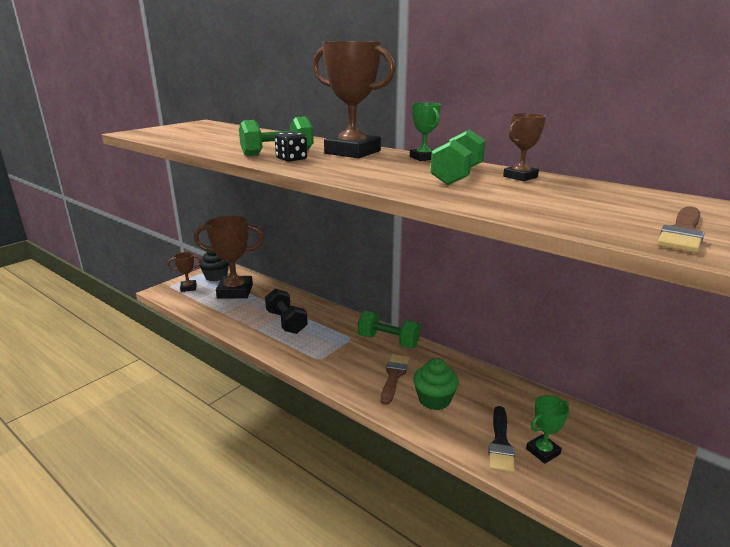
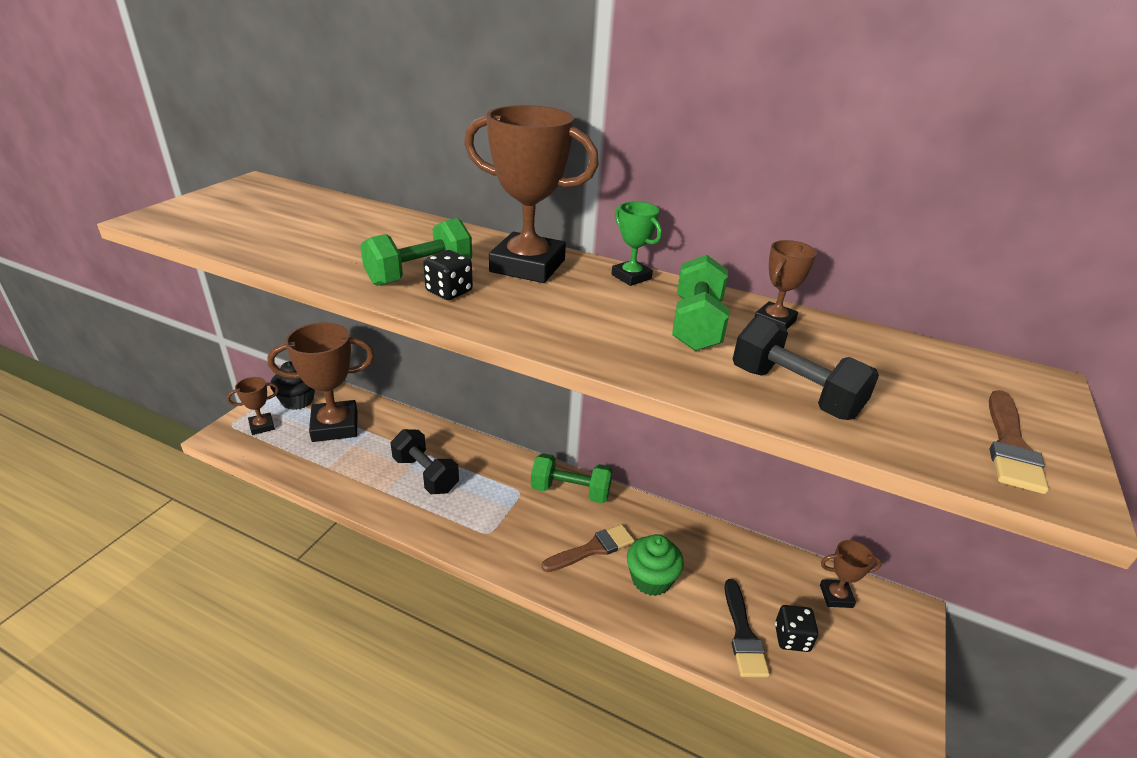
camera: 15 degrees left, 10 degrees up
brown brush [381,354,409,405] -> brown brush turned 60 degrees clockwise [541,524,634,572]
green trophy [526,395,569,464] -> black dice [775,605,818,652]
none -> black dumbbell [733,316,879,420]
none -> brown trophy [820,540,882,608]

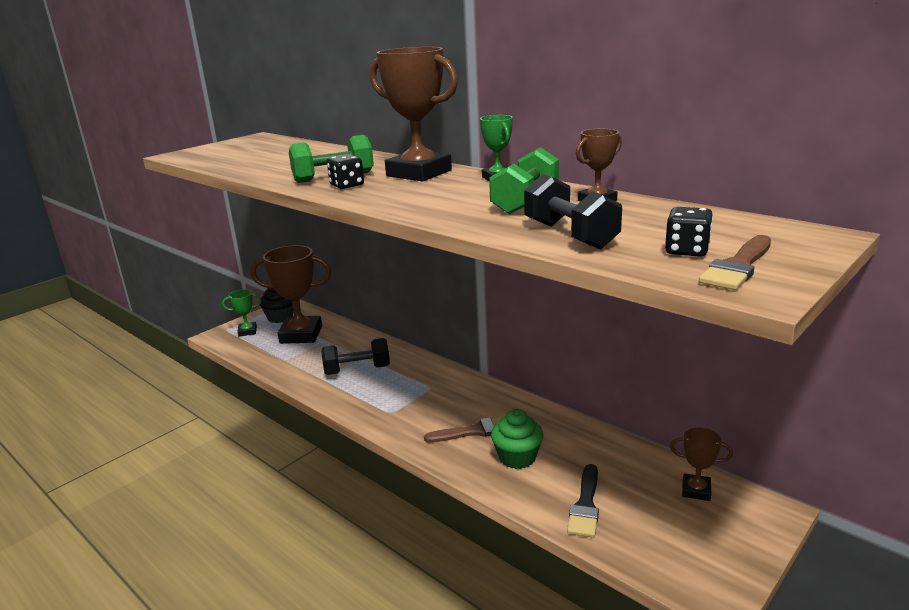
camera: 20 degrees right, 10 degrees down
brown trophy [227,377,279,435] -> green trophy [222,289,261,336]
black dumbbell [391,429,459,494] -> black dumbbell turned 75 degrees counterclockwise [321,338,390,375]
green dumbbell [531,453,613,503] -> none
black dice [775,605,818,652] -> black dice moved to [665,207,713,257]

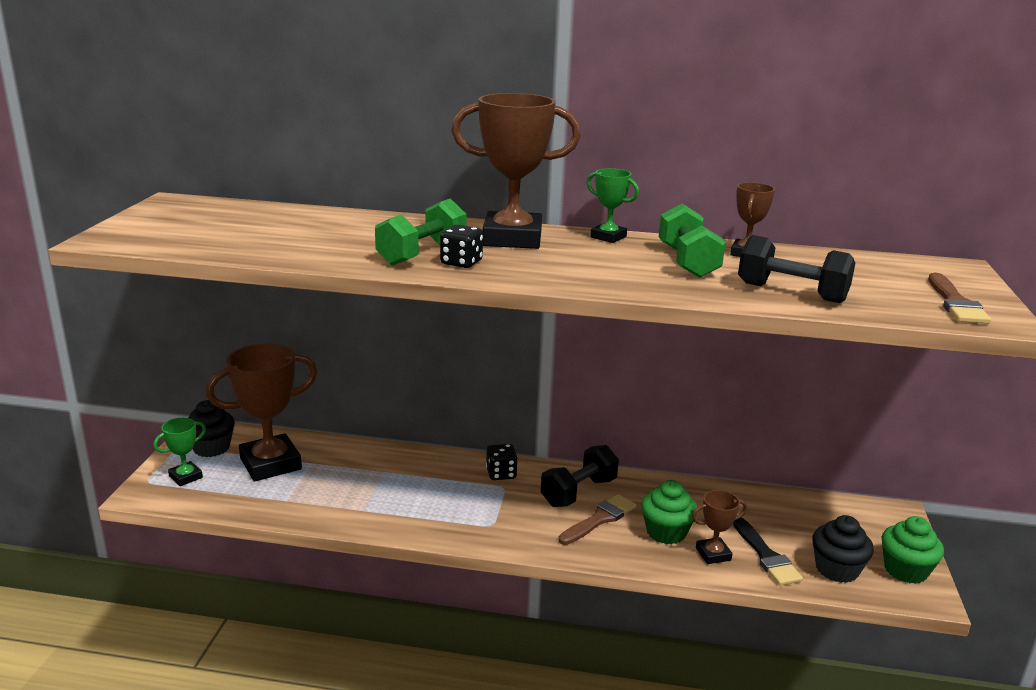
camera: 35 degrees left, 0 degrees up
black dumbbell [321,338,390,375] -> black dumbbell moved to [541,445,619,507]
black dice [665,207,713,257] -> black dice moved to [486,444,518,480]
brown trophy [670,428,733,501] -> brown trophy moved to [692,490,747,564]
none -> black cupcake [812,515,874,583]
none -> green cupcake [882,516,944,584]

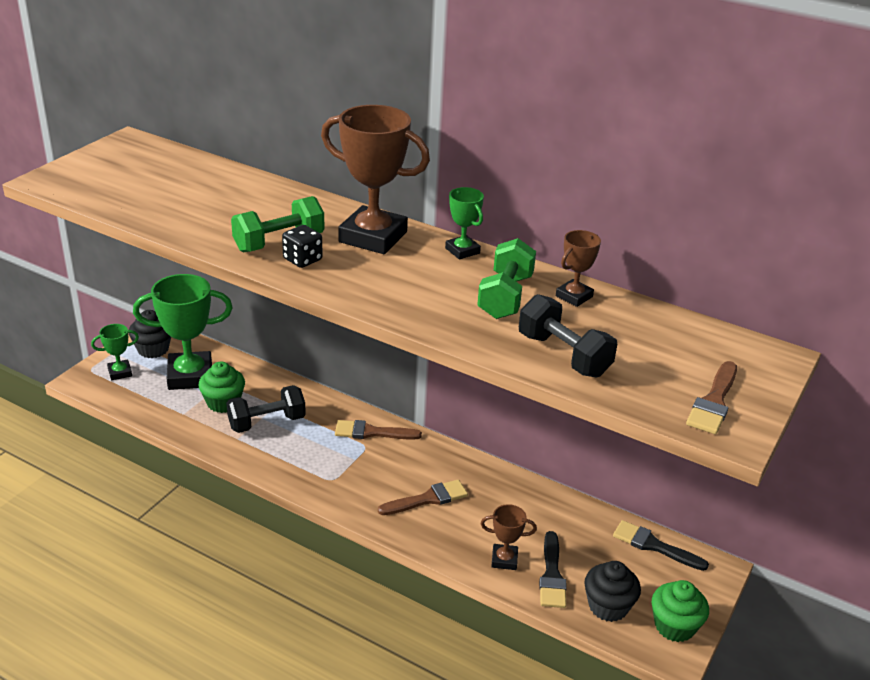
camera: 20 degrees right, 10 degrees up
brown trophy [206,344,317,482] -> green trophy [133,274,233,390]
black dice [486,444,518,480] -> brown brush [335,420,422,440]
black dumbbell [541,445,619,507] -> black dumbbell moved to [226,385,306,433]
green cupcake [641,480,697,544] -> green cupcake moved to [198,362,245,413]
none -> black brush [613,520,709,571]

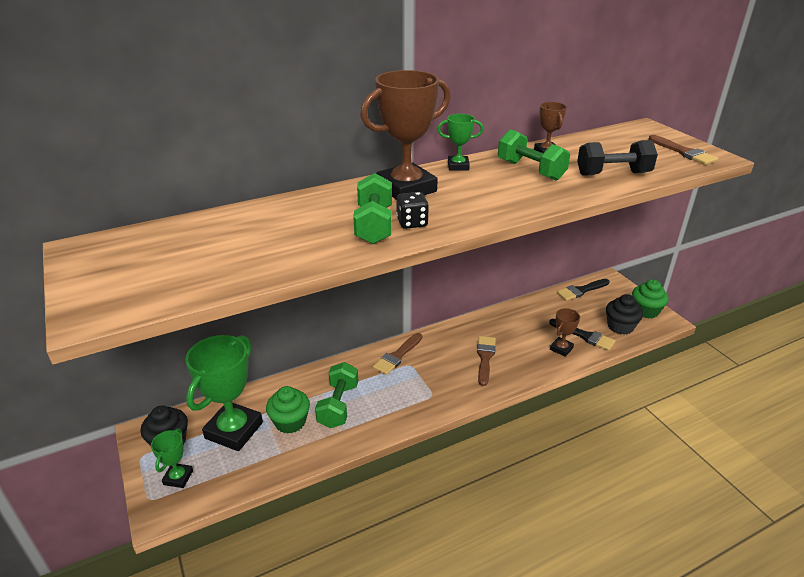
camera: 55 degrees left, 0 degrees up
black dumbbell [226,385,306,433] -> green dumbbell [315,362,358,428]

